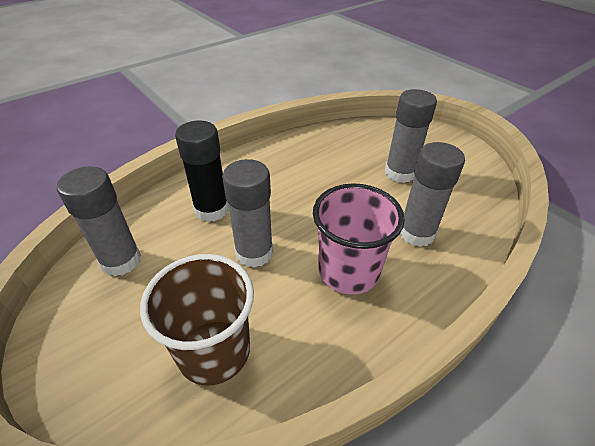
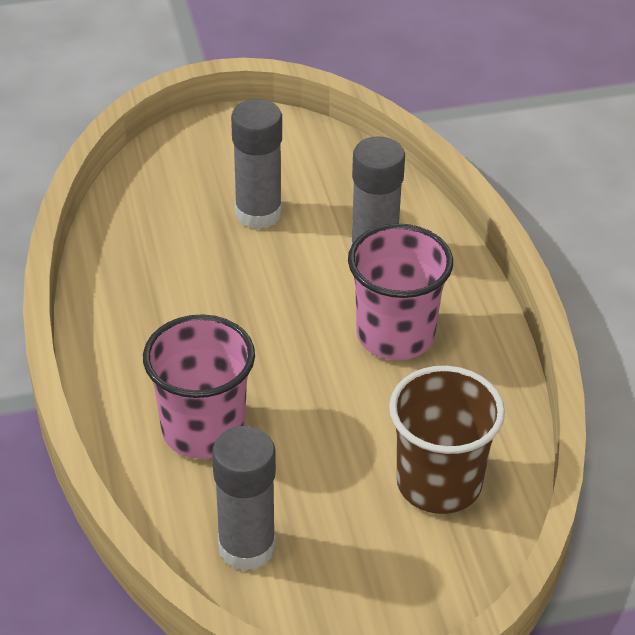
camera: 65 degrees left, 0 degrees up
black glue stick [175,121,229,222] -> pink cup [143,314,255,459]
grey glue stick [222,159,273,268] -> none

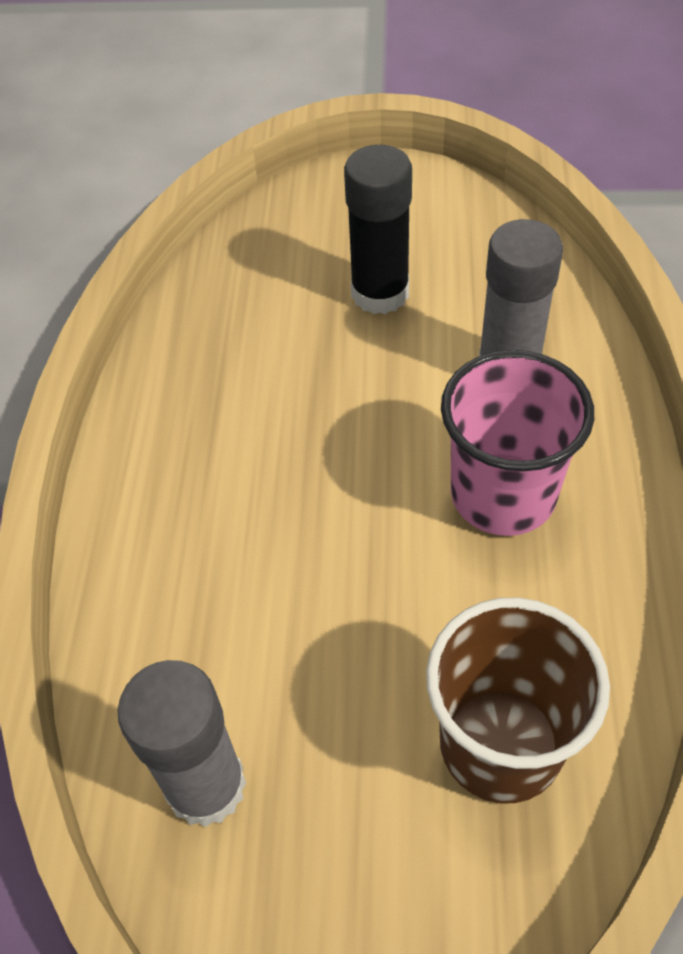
camera: 20 degrees right, 10 degrees up
pink cup [143,314,255,459] -> none
grey glue stick [231,99,282,229] -> black glue stick [344,145,412,314]

